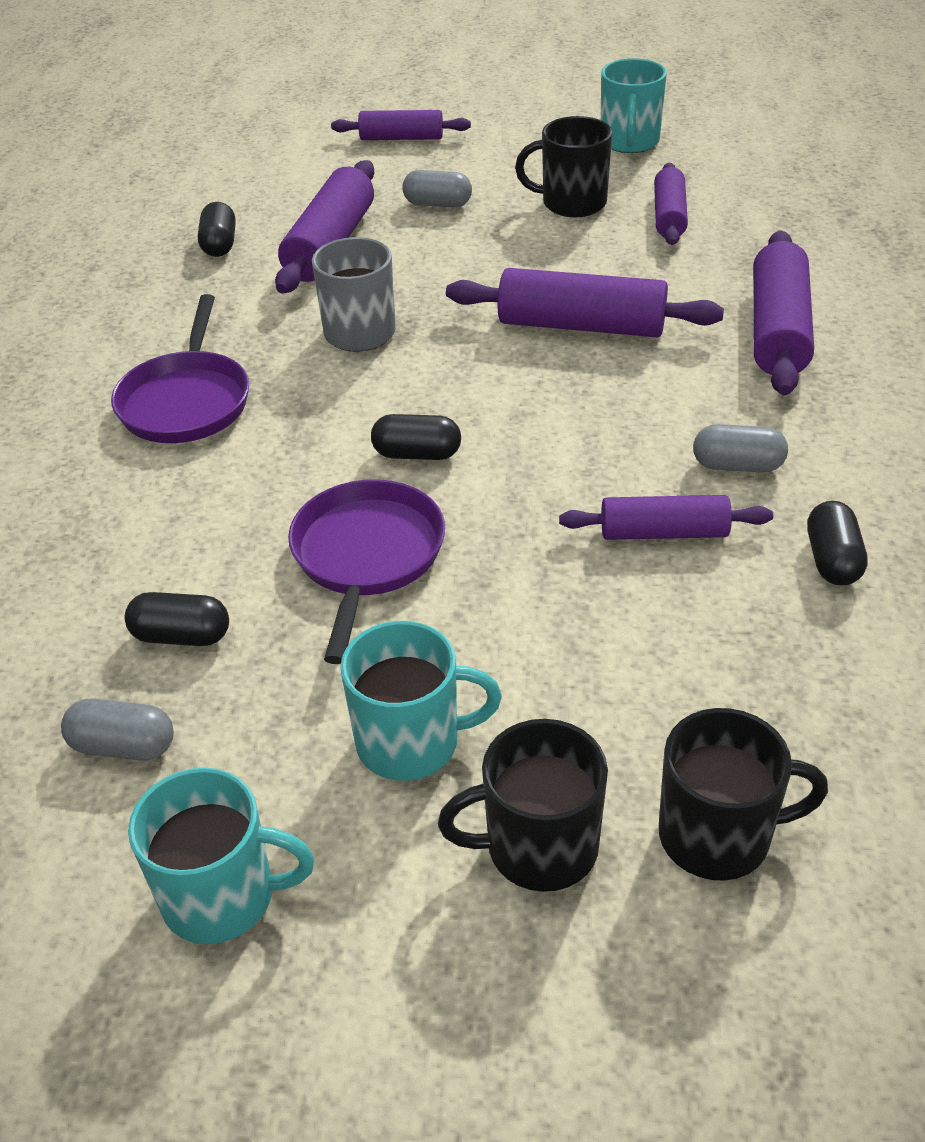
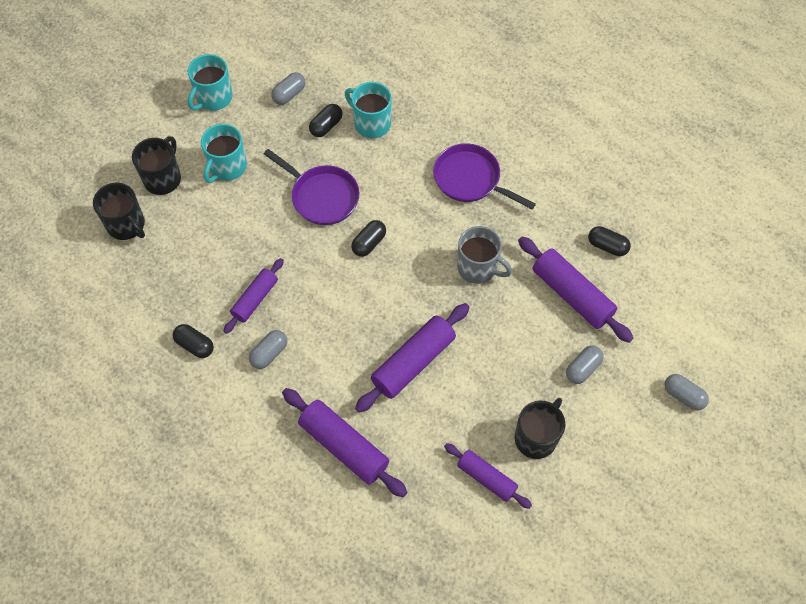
camera: 120 degrees right, 20 degrees up
purple rolling pin [331,110,471,140] -> grey capsule [664,374,709,410]
turquoise mug [601,58,667,153] -> turquoise mug moved to [345,82,392,138]
black mug [659,708,828,881] -> black mug turned 75 degrees counterclockwise [93,183,145,240]

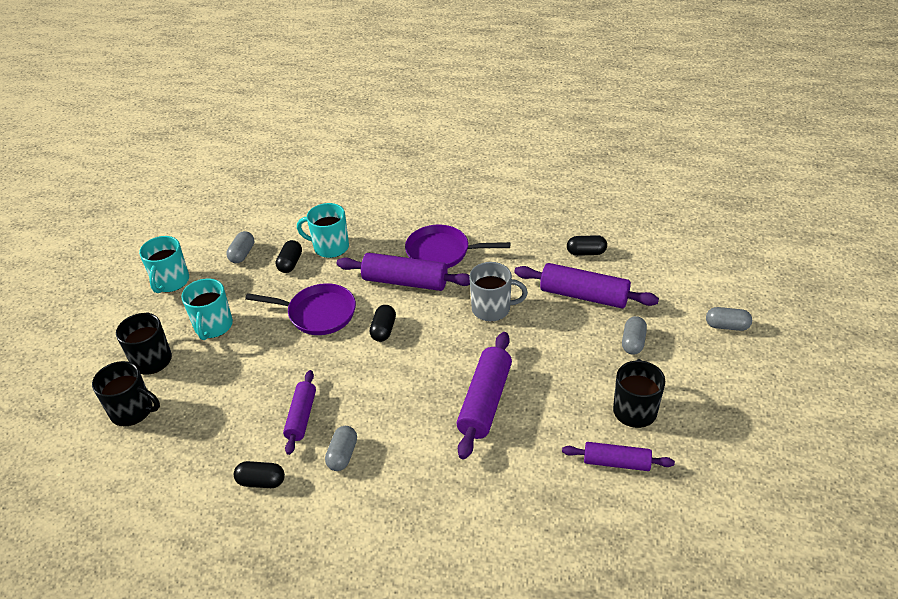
camera: 25 degrees left, 20 degrees down
purple rolling pin [282,388,407,497] -> purple rolling pin moved to [337,253,470,291]

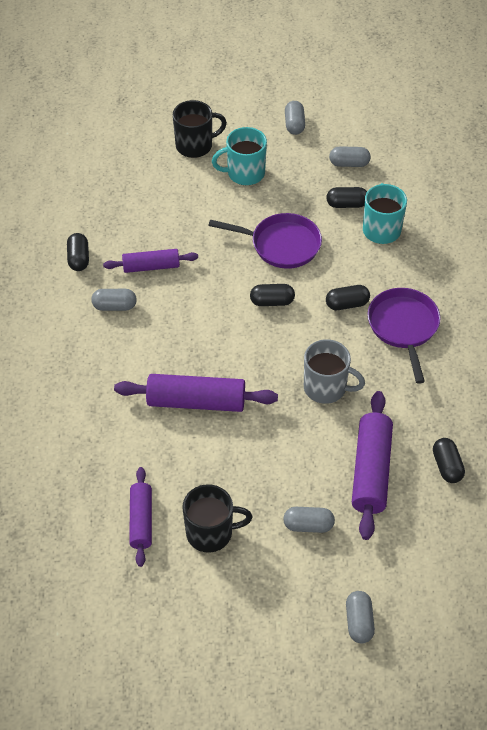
camera: 75 degrees right, 10 degrees up
black mug [92,361,160,426] -> none
turquoise mug [139,236,189,293] -> grey capsule [285,101,305,135]
purple pan [245,283,356,335] -> purple pan turned 75 degrees counterclockwise [208,213,322,269]
purple rolling pin [337,253,470,291] -> black capsule [326,285,370,310]
grey mug [469,262,528,322] -> grey mug turned 60 degrees counterclockwise [304,339,365,404]

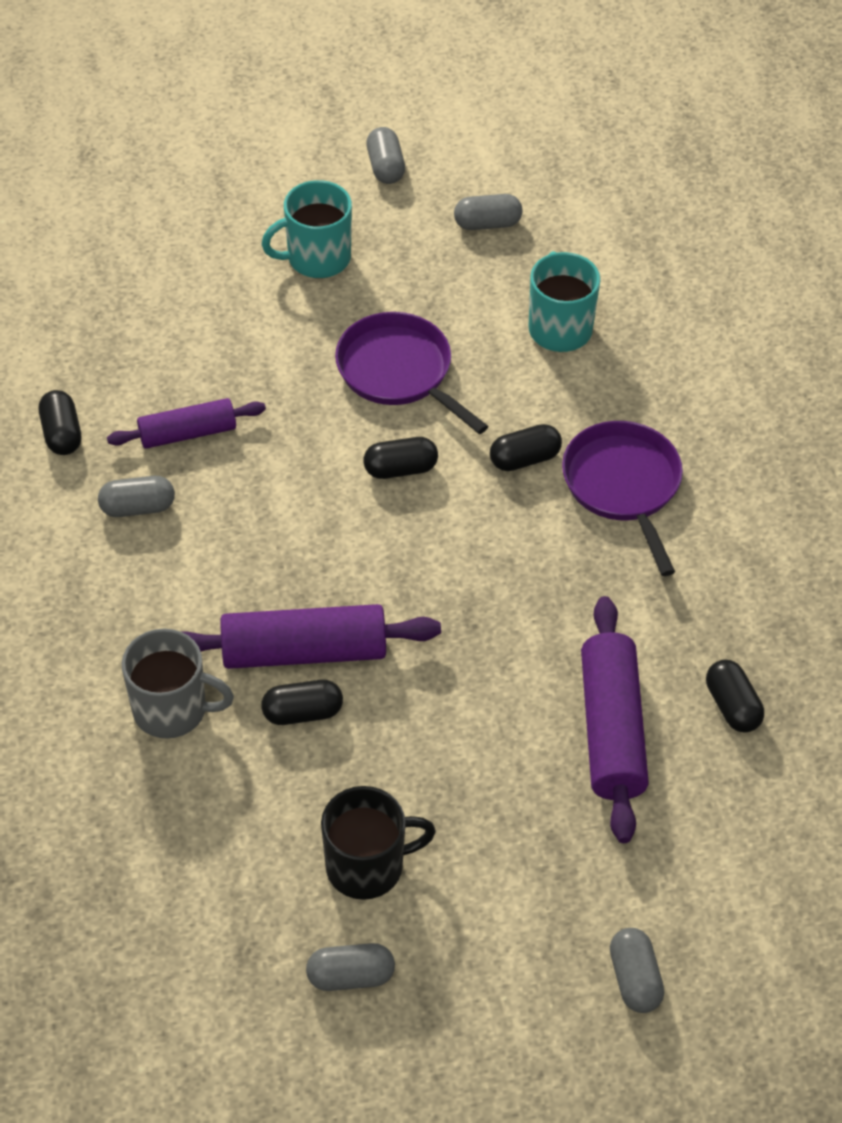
camera: 10 degrees left, 0 degrees up
purple rolling pin [129,467,152,567] -> none
black mug [173,100,227,158] -> none
purple pan [208,213,322,269] -> purple pan turned 135 degrees counterclockwise [335,312,489,434]
grey capsule [283,507,335,533] -> grey capsule moved to [306,943,395,991]
grey mug [304,339,365,404] -> grey mug moved to [122,629,234,739]
black capsule [326,187,367,208] -> black capsule moved to [261,680,343,725]

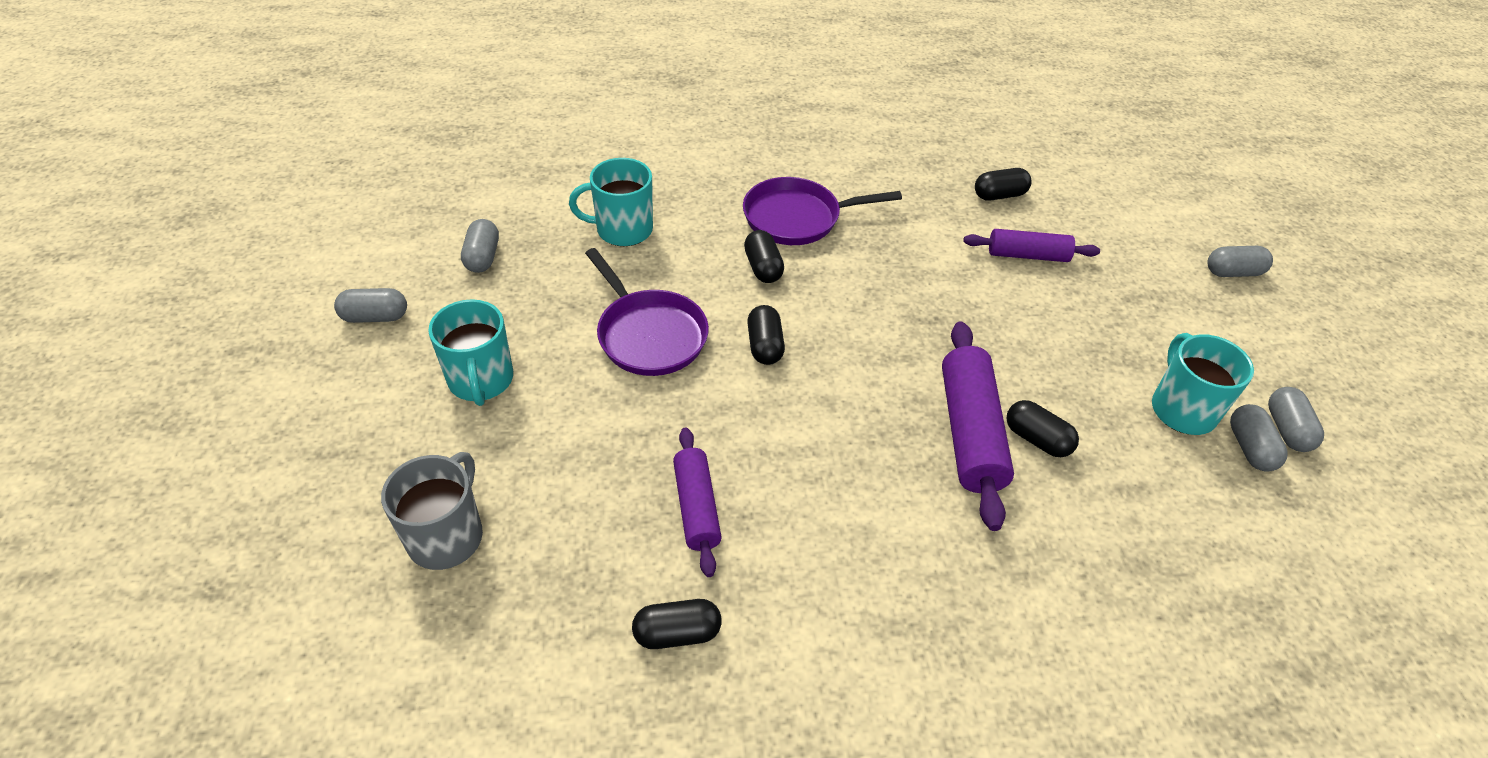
camera: 85 degrees left, 5 degrees down
grey capsule [98,476,175,517] -> grey capsule moved to [1230,404,1288,472]
grey mug [122,629,234,739] -> grey mug moved to [381,452,483,570]
black capsule [261,680,343,725] -> black capsule turned 45 degrees counterclockwise [1007,400,1079,457]
black mug [321,786,436,900] -> turquoise mug [1152,333,1254,435]
purple pan [335,312,489,434] -> purple pan turned 90 degrees counterclockwise [585,248,709,376]
purple rolling pin [581,596,649,843] -> purple rolling pin [963,229,1100,262], size x0.63

